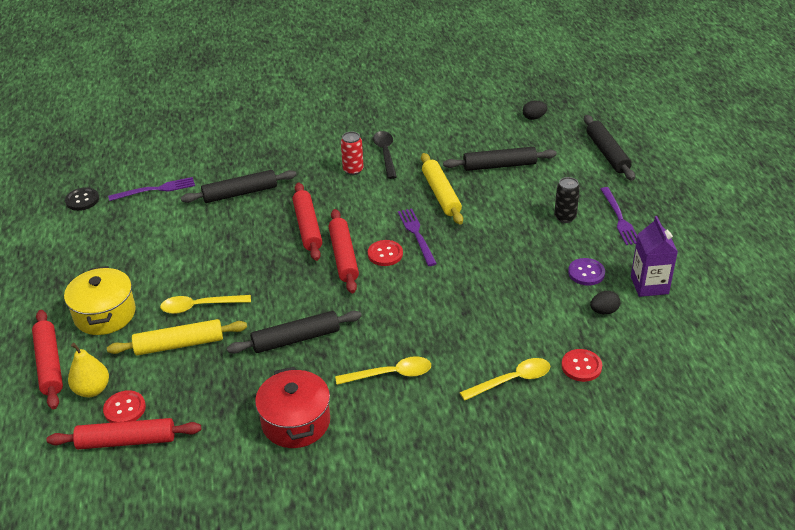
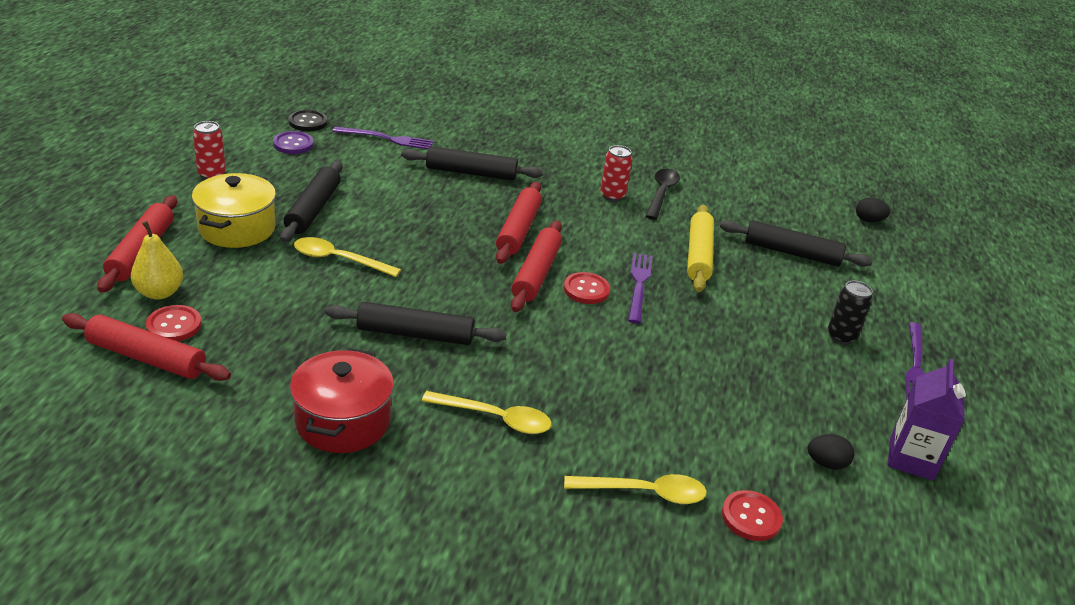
camera: 20 degrees right, 5 degrees down
yellow rolling pin [107,319,247,355] -> none
purple button [568,258,605,285] -> purple button moved to [273,131,314,154]
black rolling pin [584,115,635,181] -> black rolling pin moved to [280,161,343,242]
none -> red can [193,121,226,179]

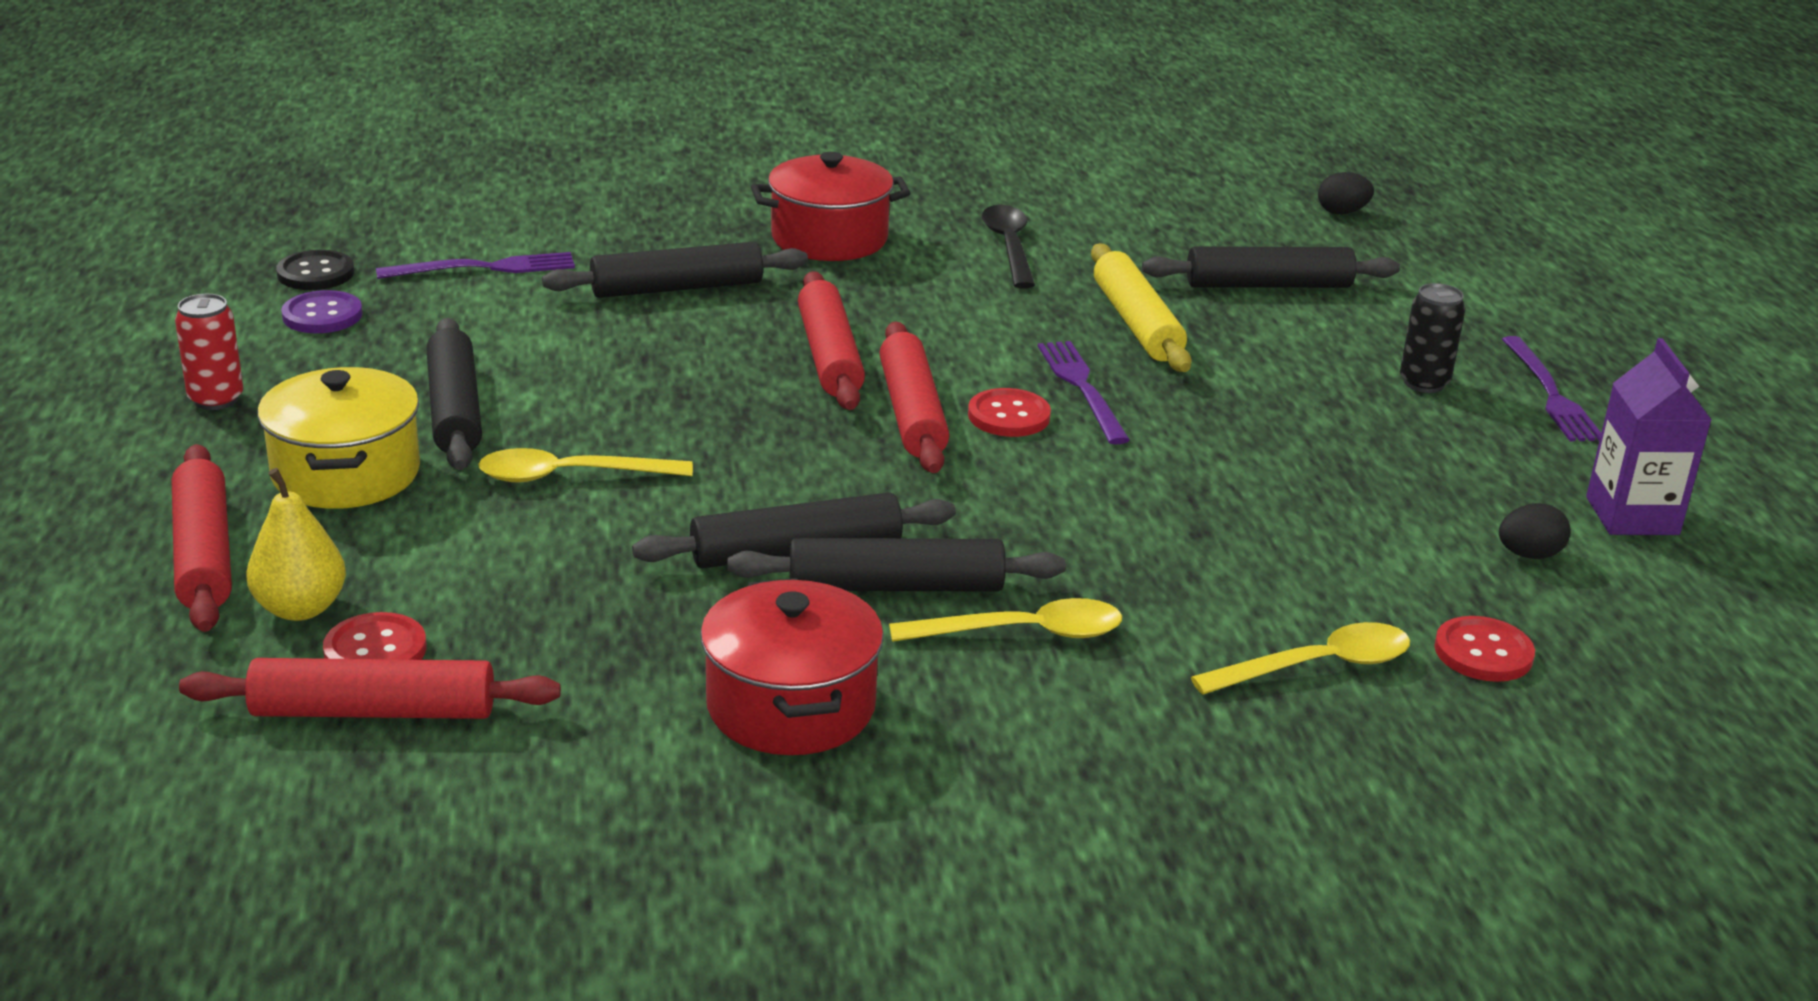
camera: 20 degrees left, 5 degrees down
red can [600,145,632,201] -> none
none -> black rolling pin [727,538,1066,591]
none -> red pot [751,152,910,261]

